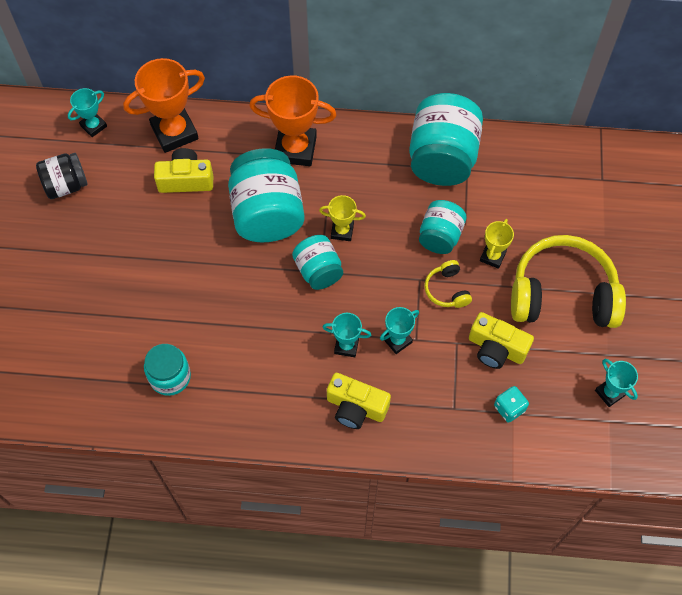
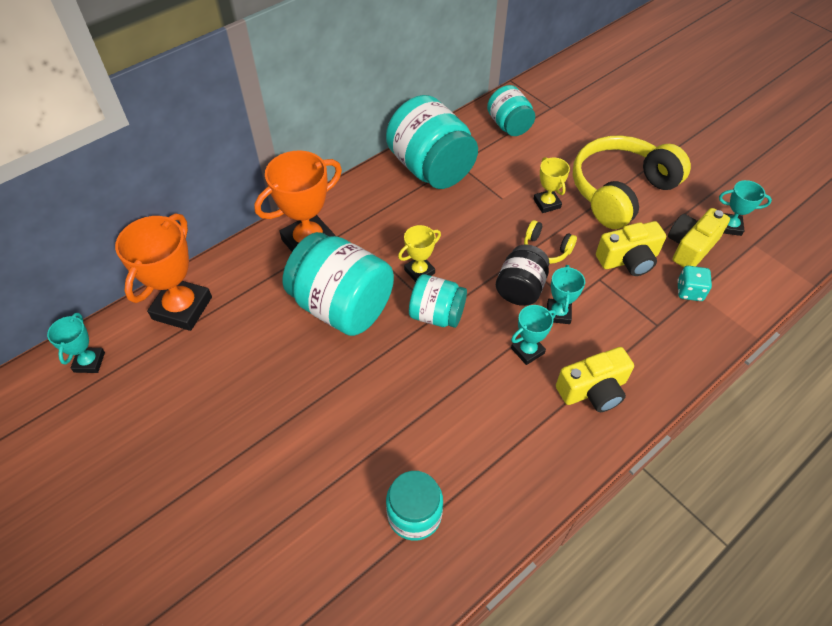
camera: 45 degrees left, 10 degrees down
black jar [36,153,88,199] -> black jar moved to [496,244,550,306]
yellow camera [154,148,213,193] -> yellow camera moved to [668,208,730,267]
turquoise jar [419,200,467,254] -> turquoise jar moved to [487,85,535,136]

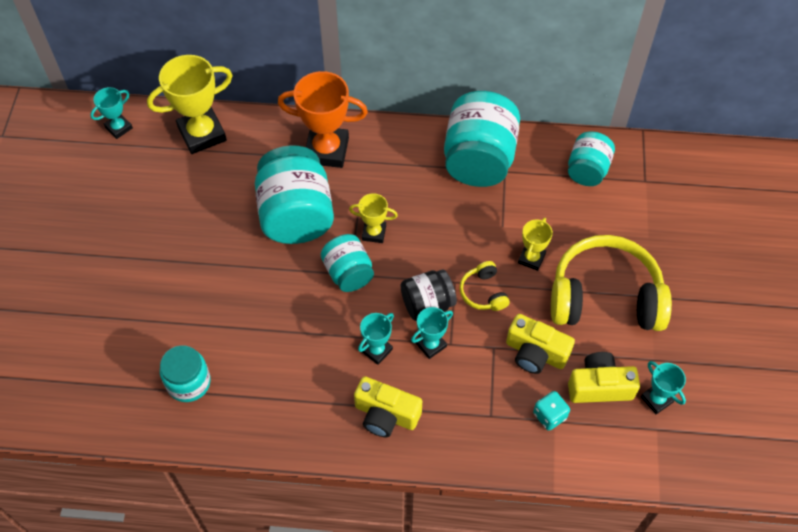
camera: 45 degrees right, 5 degrees up
orange trophy [115,213,212,331] -> yellow trophy [147,55,233,154]
turquoise trophy [511,305,556,365] -> turquoise trophy turned 60 degrees counterclockwise [358,313,394,365]

